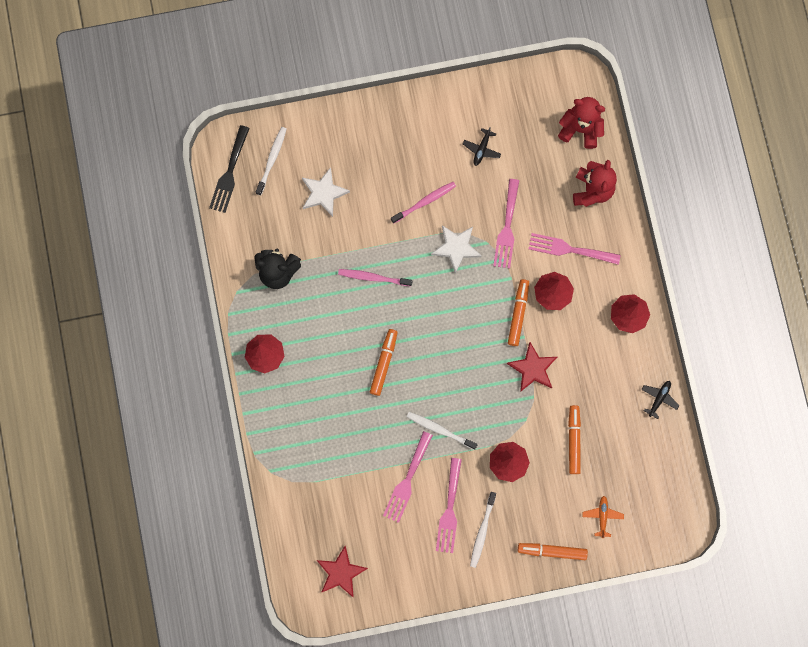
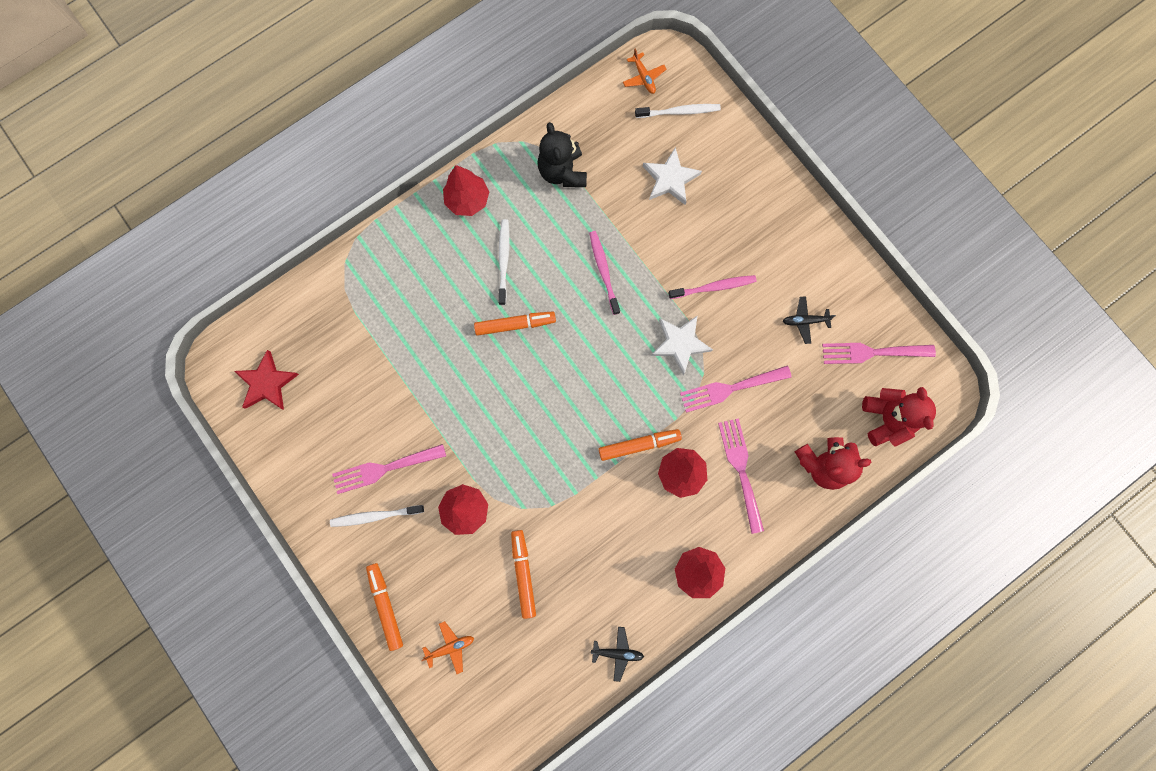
camera: 65 degrees right, 0 degrees up
black fork [209,125,250,213] -> orange plane [623,49,666,94]
pink fork [383,431,433,523] -> pink fork moved to [822,343,936,364]
pink toothbrush [391,182,456,224] -> pink toothbrush turned 45 degrees counterclockwise [668,275,757,299]
white toothbrush [407,412,477,450] -> white toothbrush moved to [498,219,510,305]
red star [507,342,557,392] -> none
orange marker [568,405,581,474] -> orange marker turned 75 degrees counterclockwise [511,530,536,619]

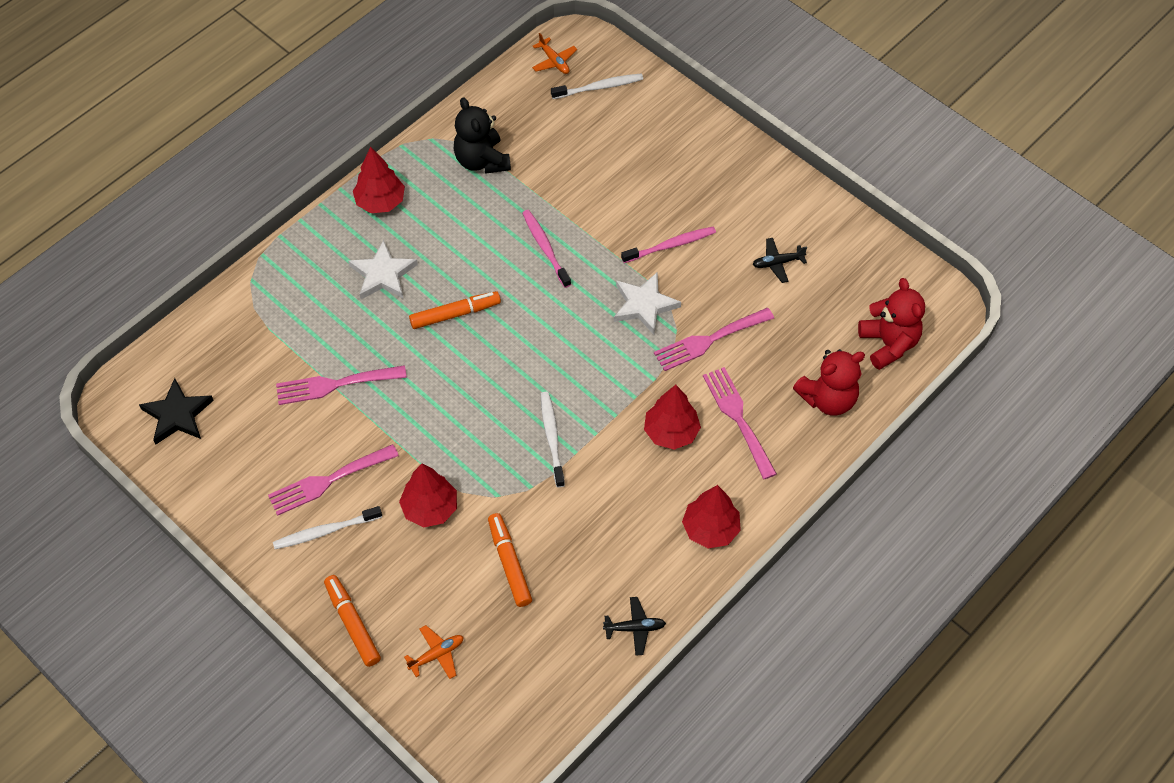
camera: 10 degrees left, 20 degrees down
red star [235,350,299,410] -> black star [139,378,214,444]
white toothbrush [498,219,510,305] -> white toothbrush moved to [541,392,565,488]
orange marker [598,429,682,461] -> none
white star [643,147,702,205] -> white star moved to [348,240,418,299]
pink fork [822,343,936,364] -> pink fork moved to [276,365,407,405]

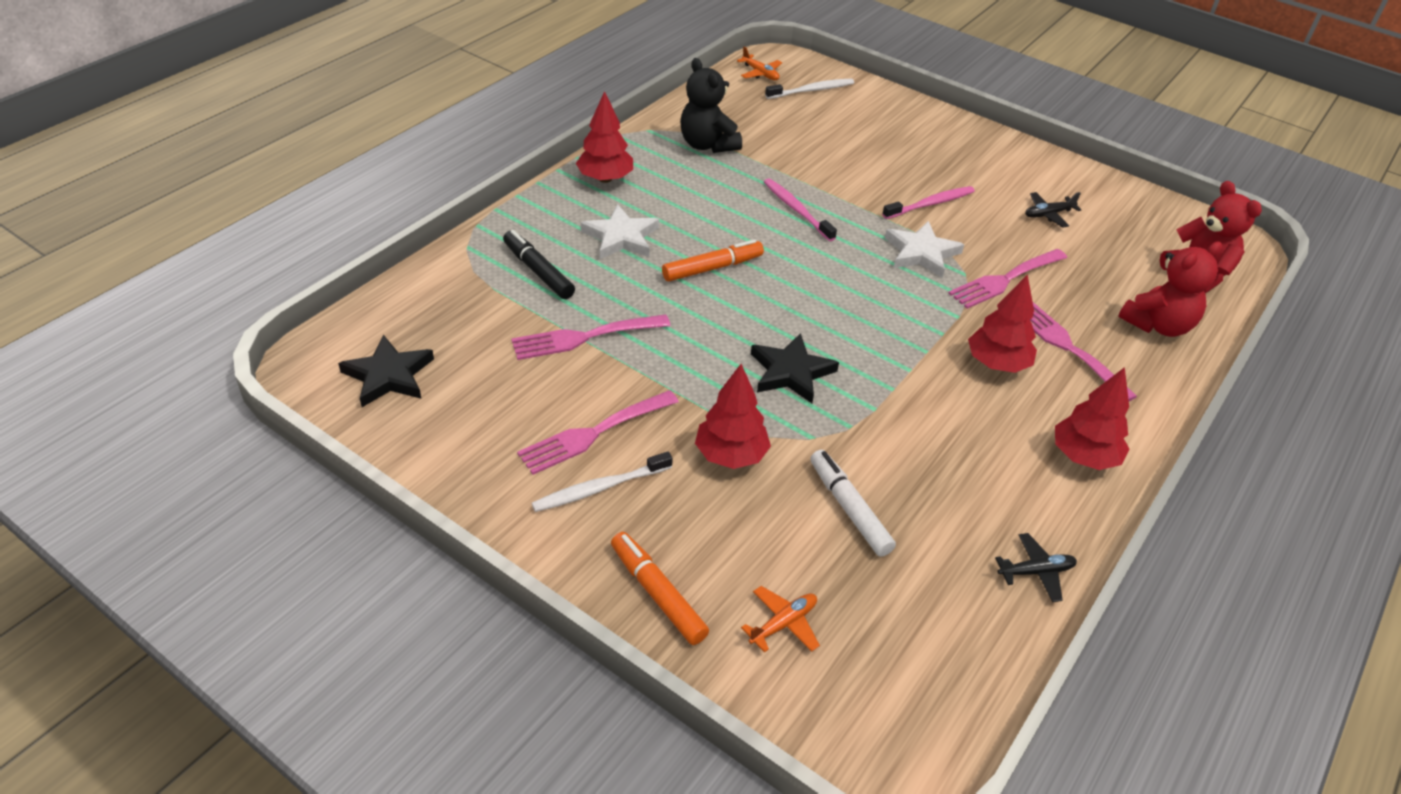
camera: 10 degrees left, 15 degrees down
orange marker [488,513,532,607] -> white marker [810,450,896,557]
white toothbrush [541,392,565,488] -> none
none -> black marker [503,230,575,299]
none -> black star [751,333,839,403]

